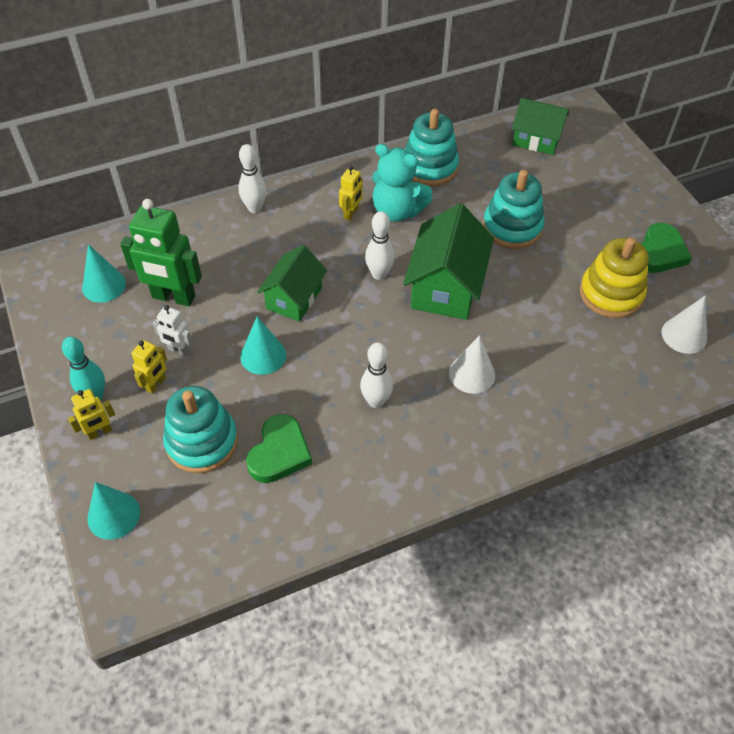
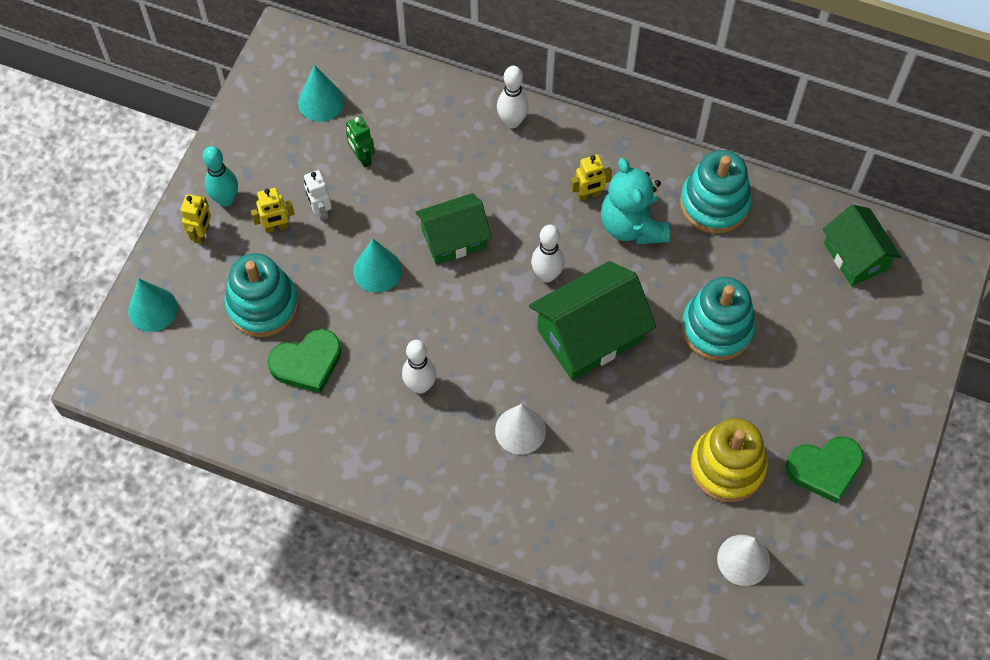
camera: 45 degrees right, 10 degrees up
yellow robot [68,389,115,440] -> yellow robot turned 90 degrees counterclockwise [180,194,211,244]
green robot [120,199,202,306] -> green robot [346,116,375,167], size x0.51

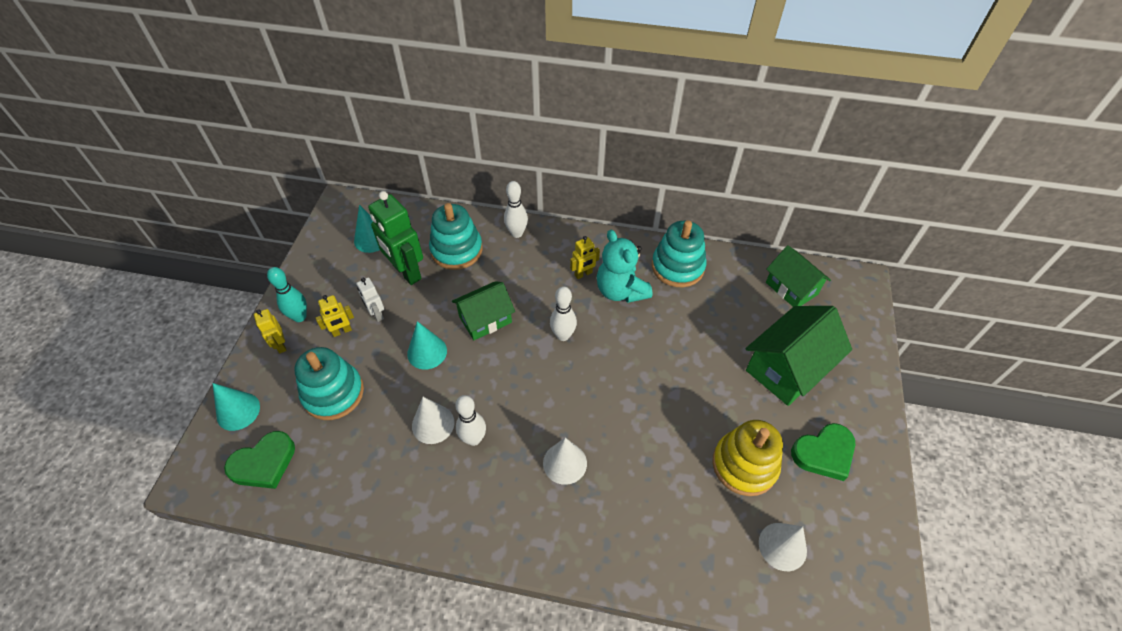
camera: 10 degrees left, 10 degrees down
yellow robot [180,194,211,244] -> yellow robot turned 150 degrees clockwise [254,309,286,353]
green heart [267,329,342,393] -> green heart moved to [224,431,295,489]
green robot [346,116,375,167] -> green robot [368,191,423,285], size x1.97
green house [529,261,656,380] -> green house moved to [746,306,852,406]
turquoise stacking toy [681,277,756,361] -> turquoise stacking toy moved to [429,203,483,270]
none -> white cone [412,397,455,444]

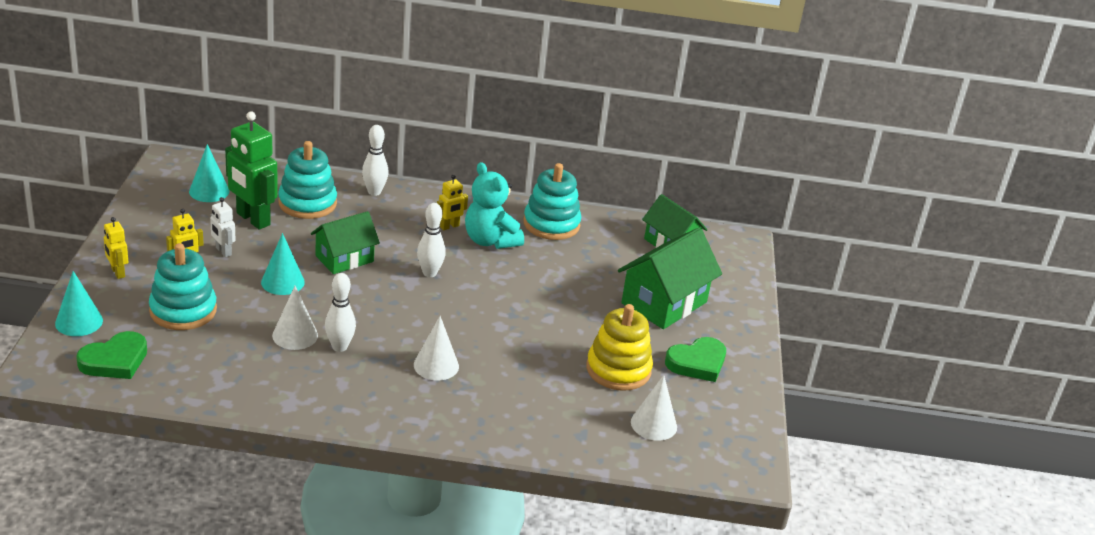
camera: 10 degrees left, 20 degrees down
turquoise bowling pin [267,267,307,322] -> none

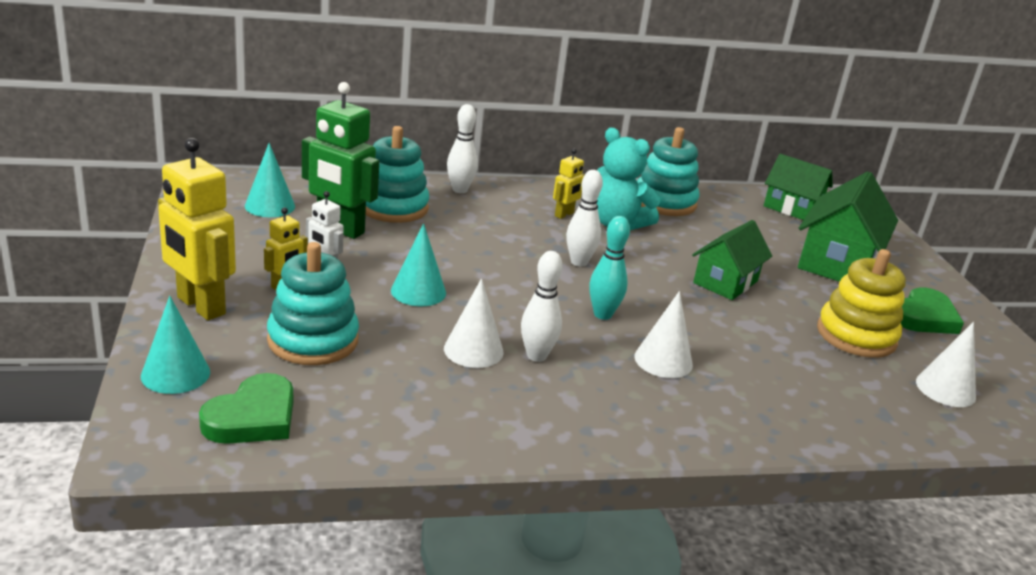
camera: 15 degrees left, 5 degrees down
yellow robot [104,217,128,279] -> yellow robot [158,138,236,320], size x1.97
green house [311,211,380,274] -> green house moved to [692,220,772,300]
none -> turquoise bowling pin [589,216,630,320]

